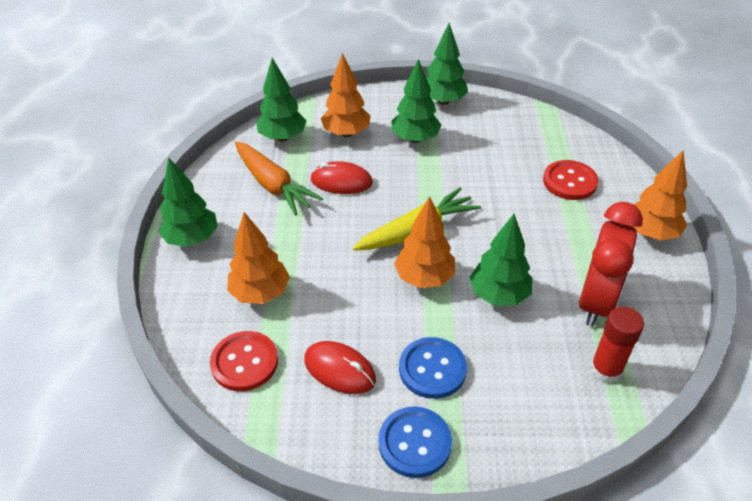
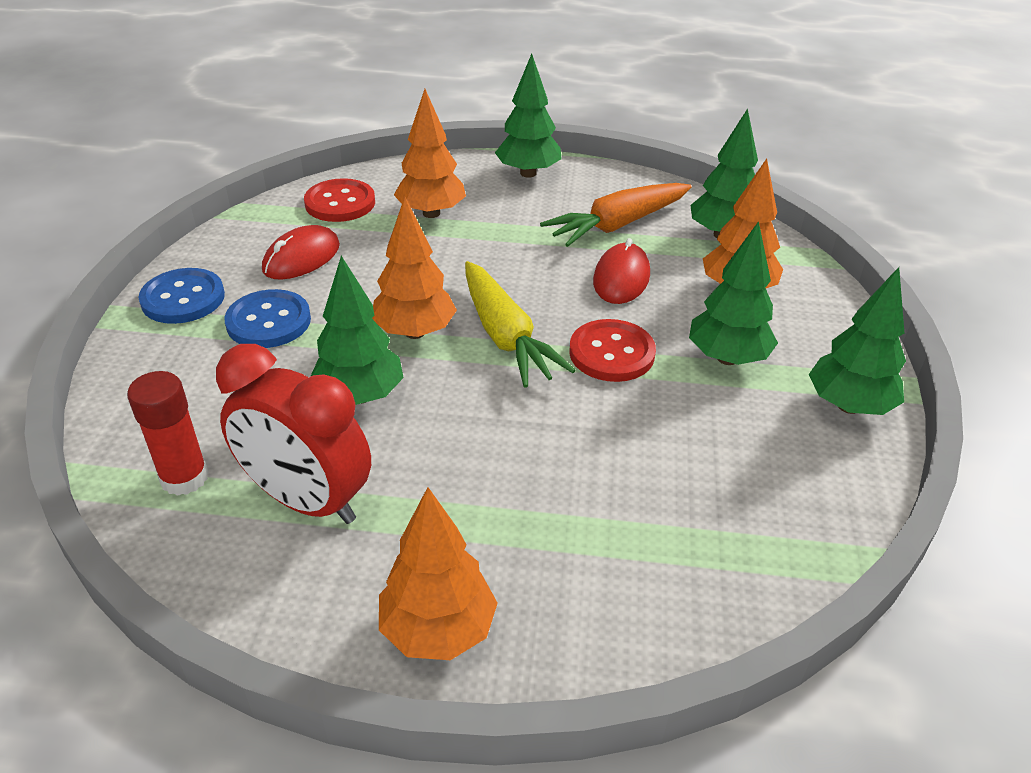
camera: 95 degrees right, 5 degrees down
red button [543,160,599,200] -> red button moved to [569,319,656,382]

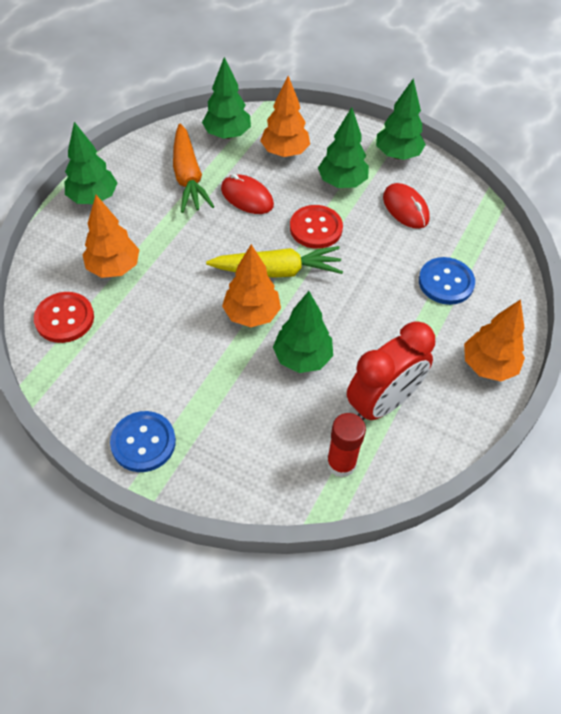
camera: 70 degrees left, 15 degrees up
blue button [224,289,311,348] -> blue button moved to [419,257,475,305]
red mouse [262,225,340,280] -> red mouse moved to [383,183,430,229]

